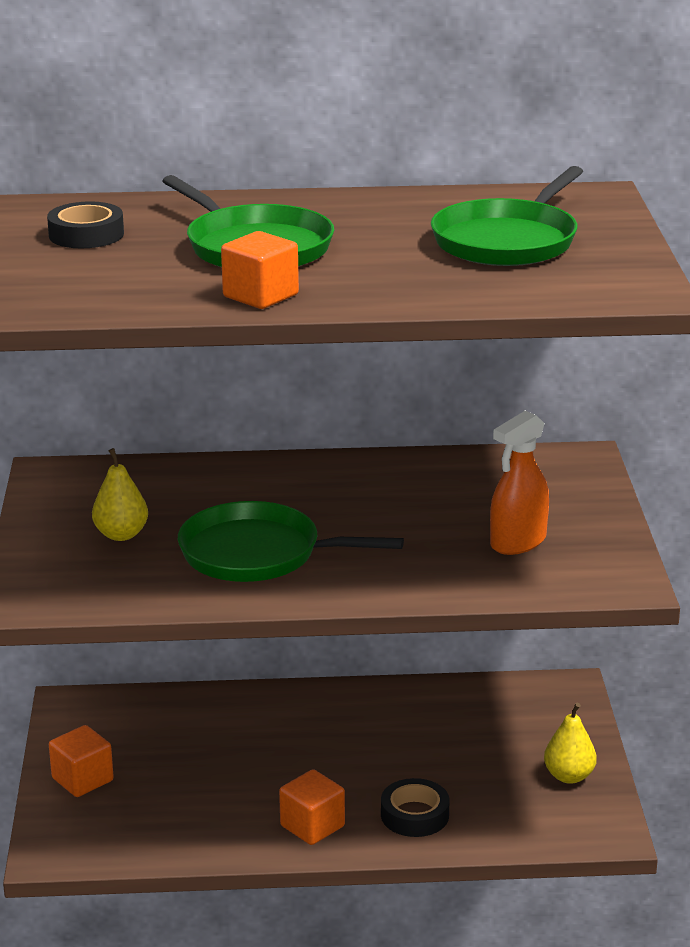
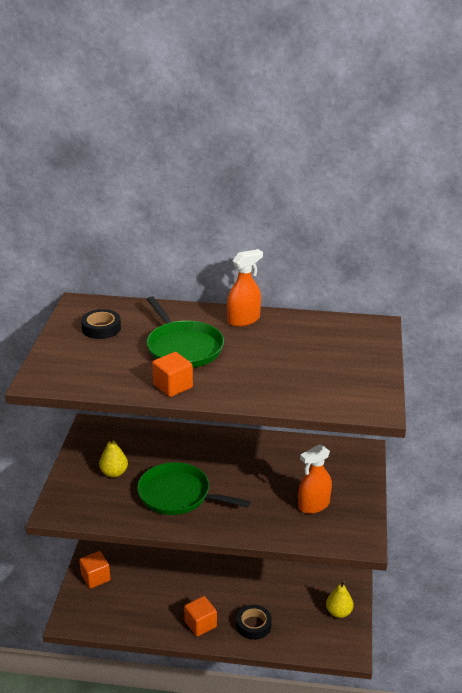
camera: 10 degrees right, 5 degrees up
green pan [431,166,583,266] -> none
none -> orange spray bottle [227,249,263,327]

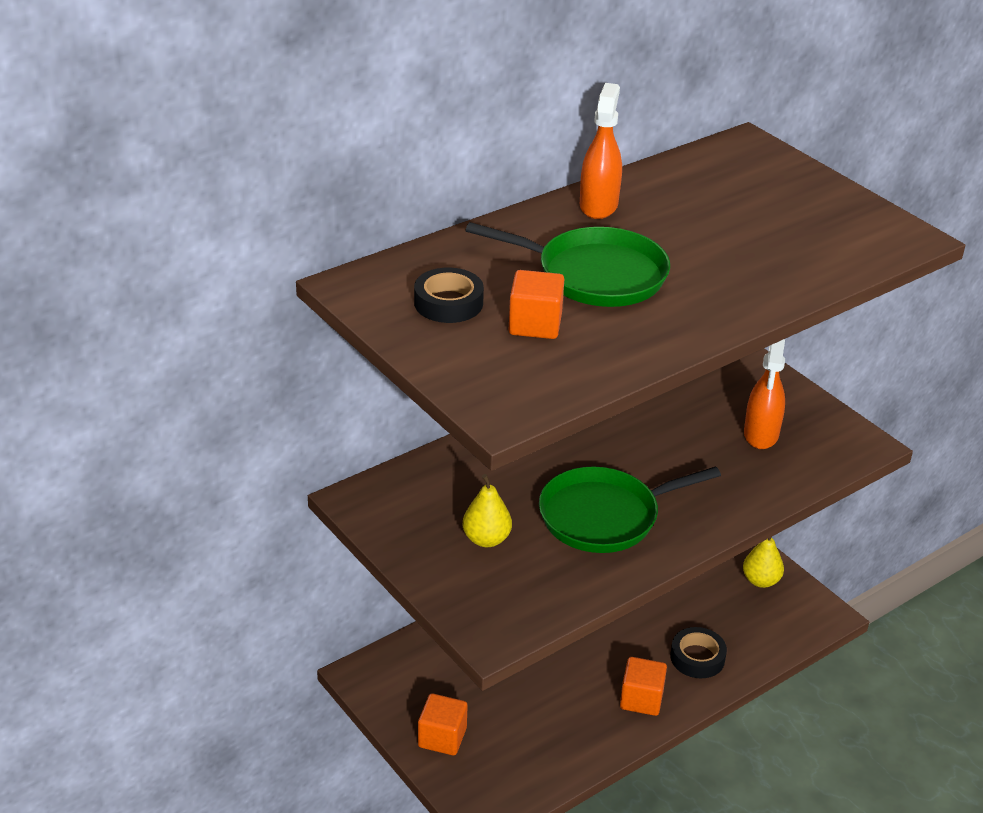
camera: 45 degrees left, 5 degrees up
orange cube [152,352,193,397] -> orange cube moved to [509,270,564,339]

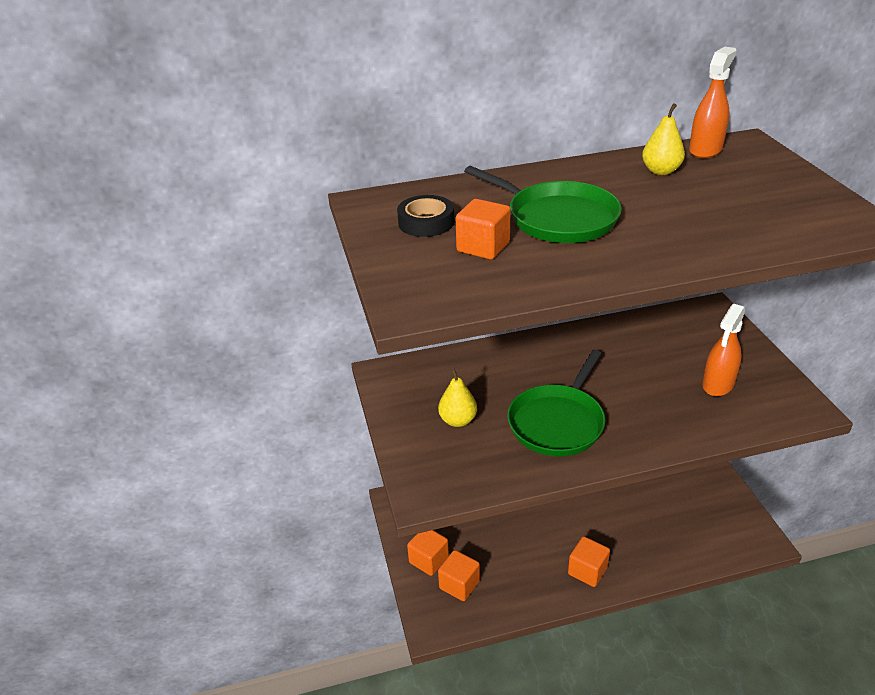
camera: 25 degrees right, 0 degrees up
green pan [539,466,721,553] -> green pan turned 60 degrees counterclockwise [507,350,605,457]
orange spray bottle [580,83,622,219] -> orange spray bottle moved to [689,47,737,158]
black tape [670,627,727,678] -> none
yellow pear [743,537,784,588] -> yellow pear moved to [642,103,685,175]
none -> orange cube [438,550,480,601]

